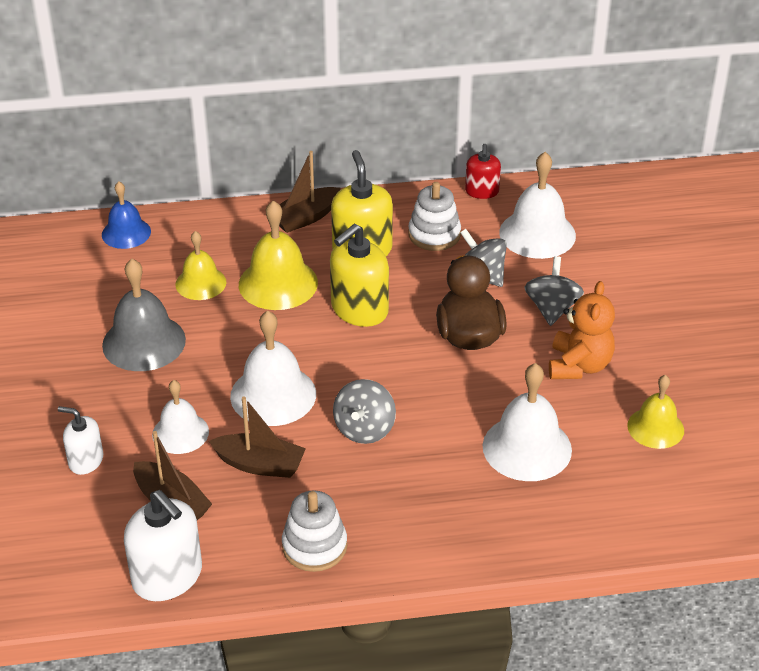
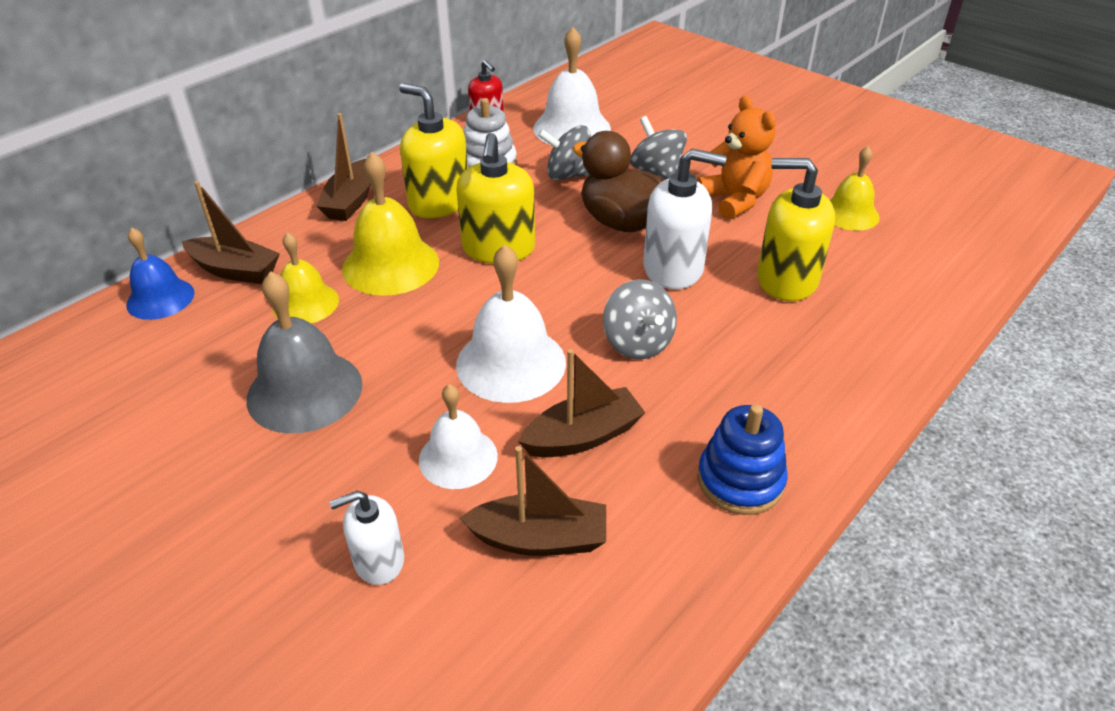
camera: 40 degrees left, 0 degrees up
white soap dispenser [124,490,202,601] -> white soap dispenser moved to [643,149,727,289]
white stacking toy [282,491,347,572] -> blue stacking toy [697,404,788,515]
white bell [483,363,572,481] -> yellow soap dispenser [757,158,835,301]
none -> brown boat [182,181,280,284]

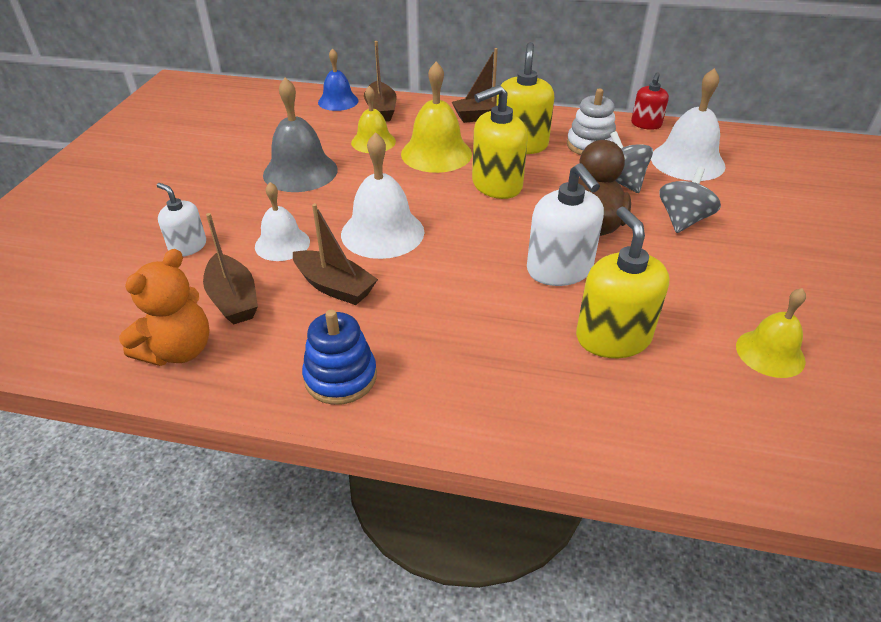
camera: 60 degrees right, 0 degrees up
grey spinning top [603,279,677,360] -> none
orange teddy bear [697,96,776,220] -> orange teddy bear moved to [119,249,210,366]

